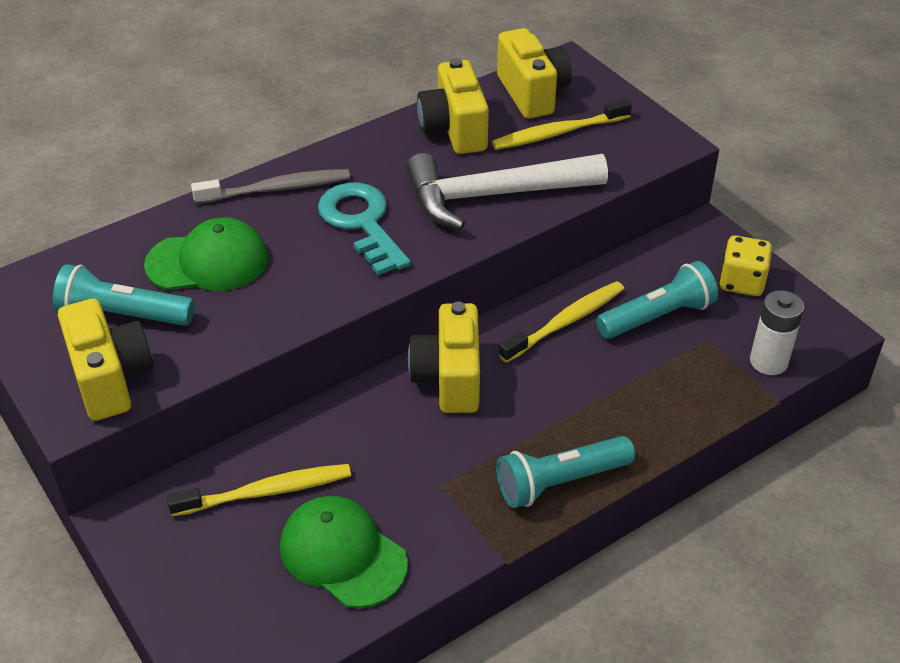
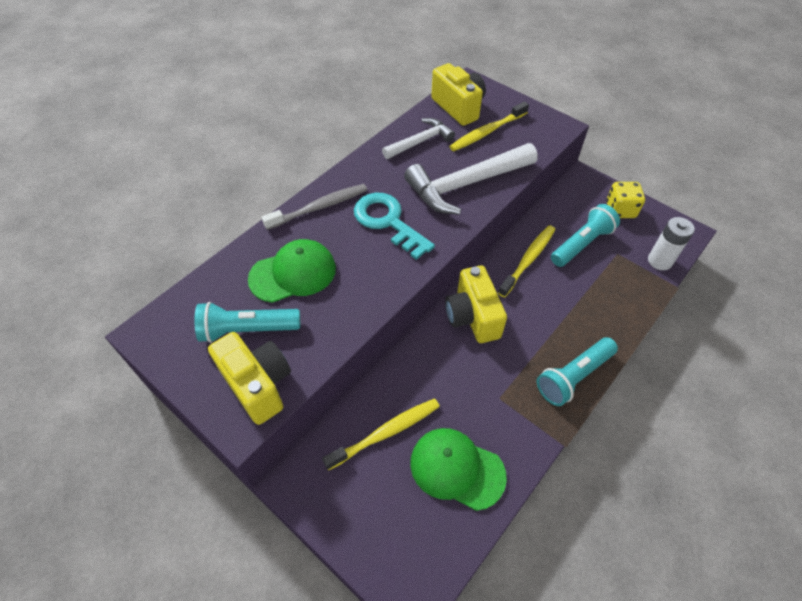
camera: 15 degrees left, 10 degrees up
yellow camera [417,58,489,154] -> white hammer [382,118,455,159]

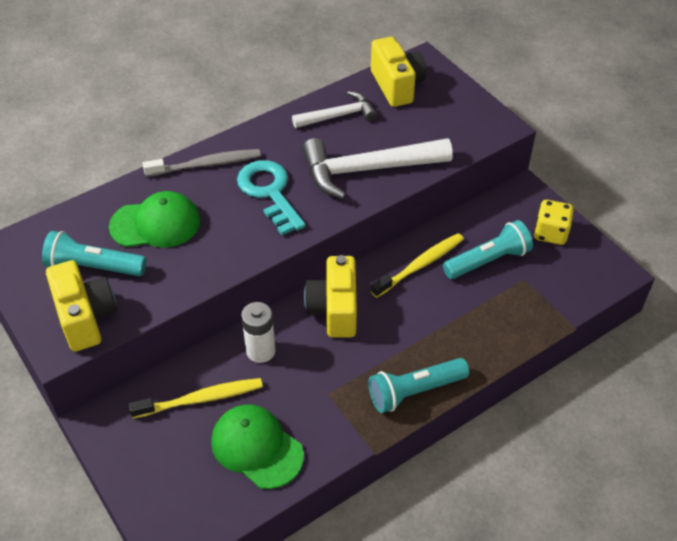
camera: 15 degrees right, 5 degrees down
yellow toothbrush [449,101,529,151] -> none
white battery [648,217,695,270] -> white battery moved to [241,302,276,363]

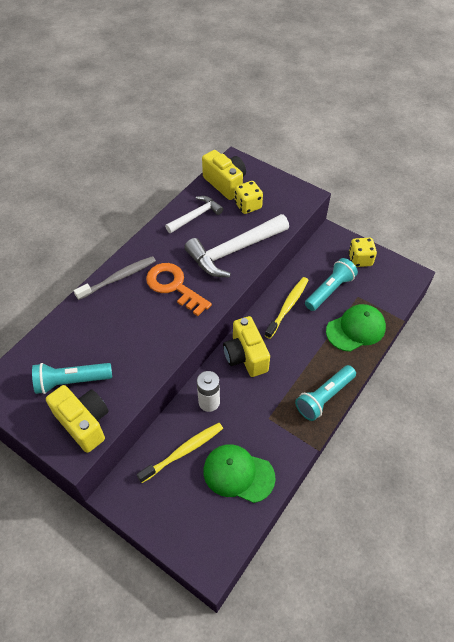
camera: 20 degrees left, 5 degrees up
green cap [109,191,201,248] -> green cap moved to [326,304,386,352]
turquoise key [237,160,306,235] -> orange key [146,263,212,316]
none -> yellow dice [235,181,263,214]

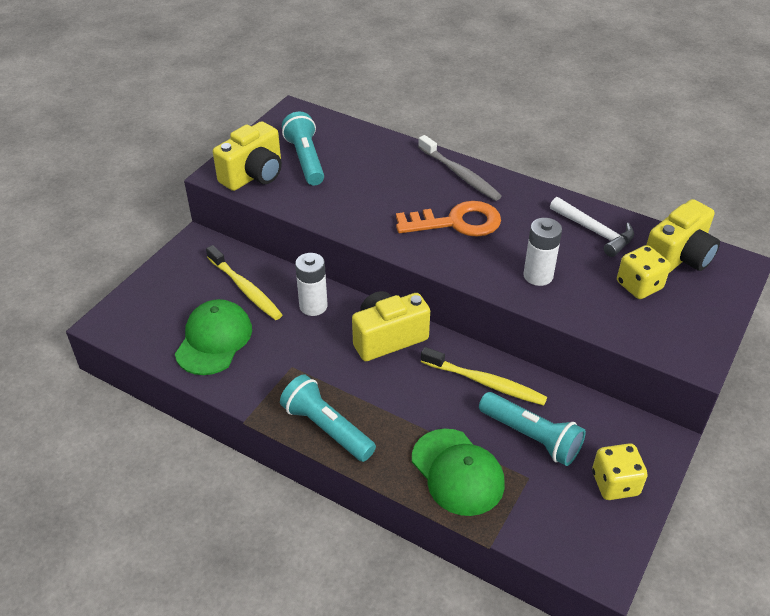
camera: 85 degrees right, 10 degrees down
orange key [146,263,212,316] -> orange key turned 45 degrees clockwise [396,201,501,237]
white hammer [184,214,289,277] -> white battery [523,218,562,286]

